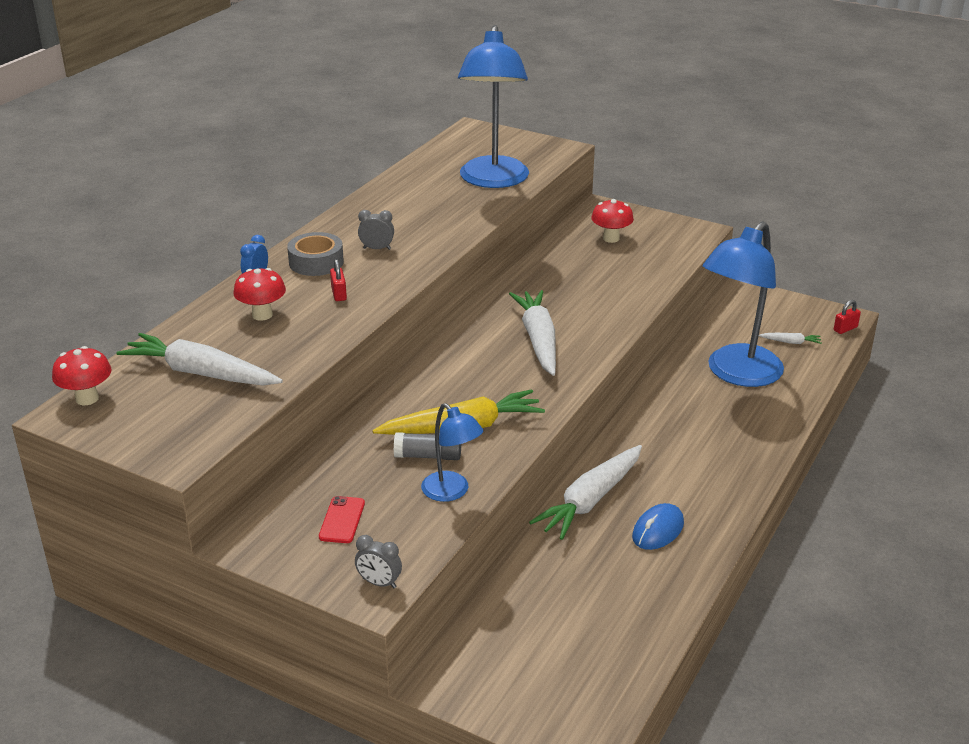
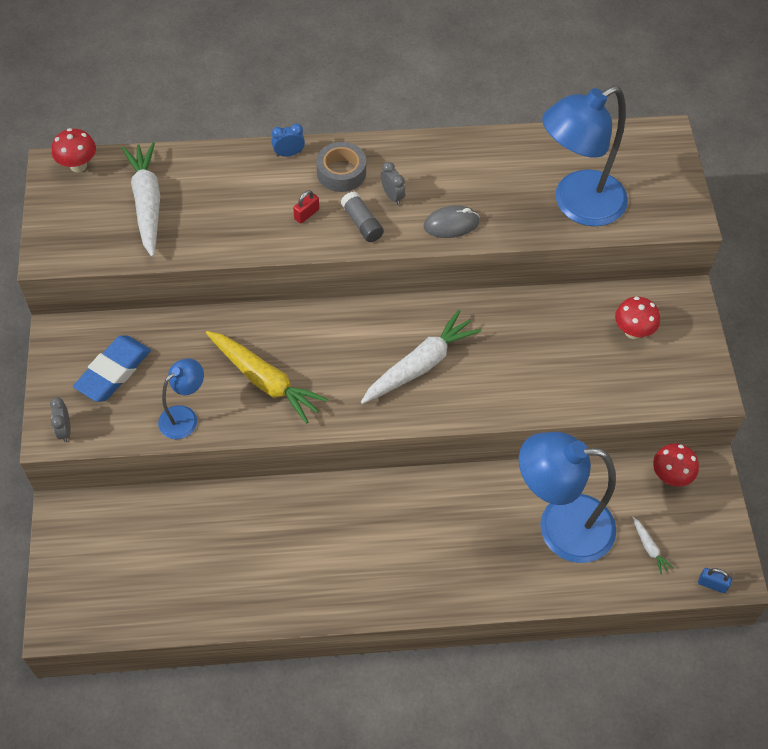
camera: 55 degrees right, 25 degrees up
red mushroom [233,268,286,321] -> red mushroom moved to [653,443,699,486]
red phone [319,496,365,543] -> blue eraser [73,335,151,402]
grey glue stick [394,432,461,460] -> grey glue stick moved to [341,191,384,242]
blue lamp [421,403,483,502] -> blue lamp turned 150 degrees counterclockwise [158,358,204,439]
white carrot [529,445,642,540] -> none
blue mouse [632,503,684,550] -> none
red padlock [834,300,861,334] -> blue padlock [698,568,732,593]
none -> grey mouse [424,205,480,238]

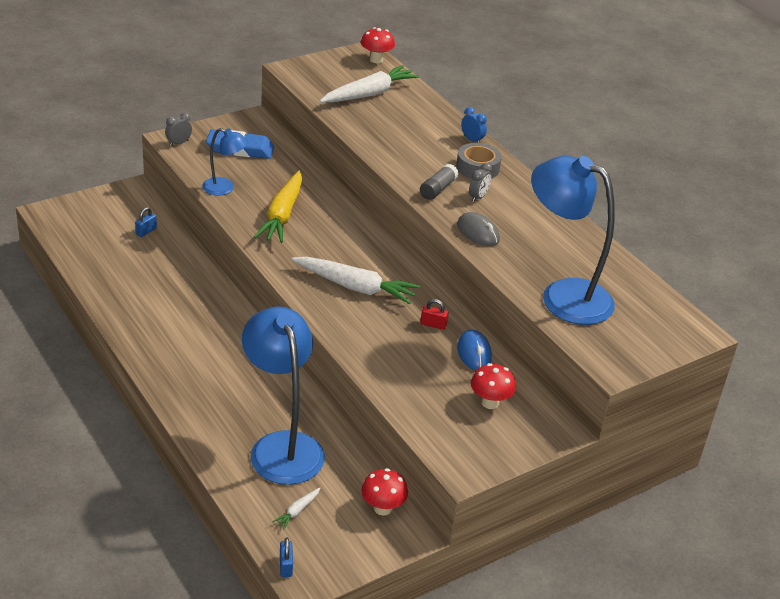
camera: 60 degrees right, 20 degrees down
red padlock [293,190,319,224] -> red padlock moved to [420,299,448,330]
none -> blue padlock [135,207,157,237]
none -> blue mouse [457,330,492,370]

